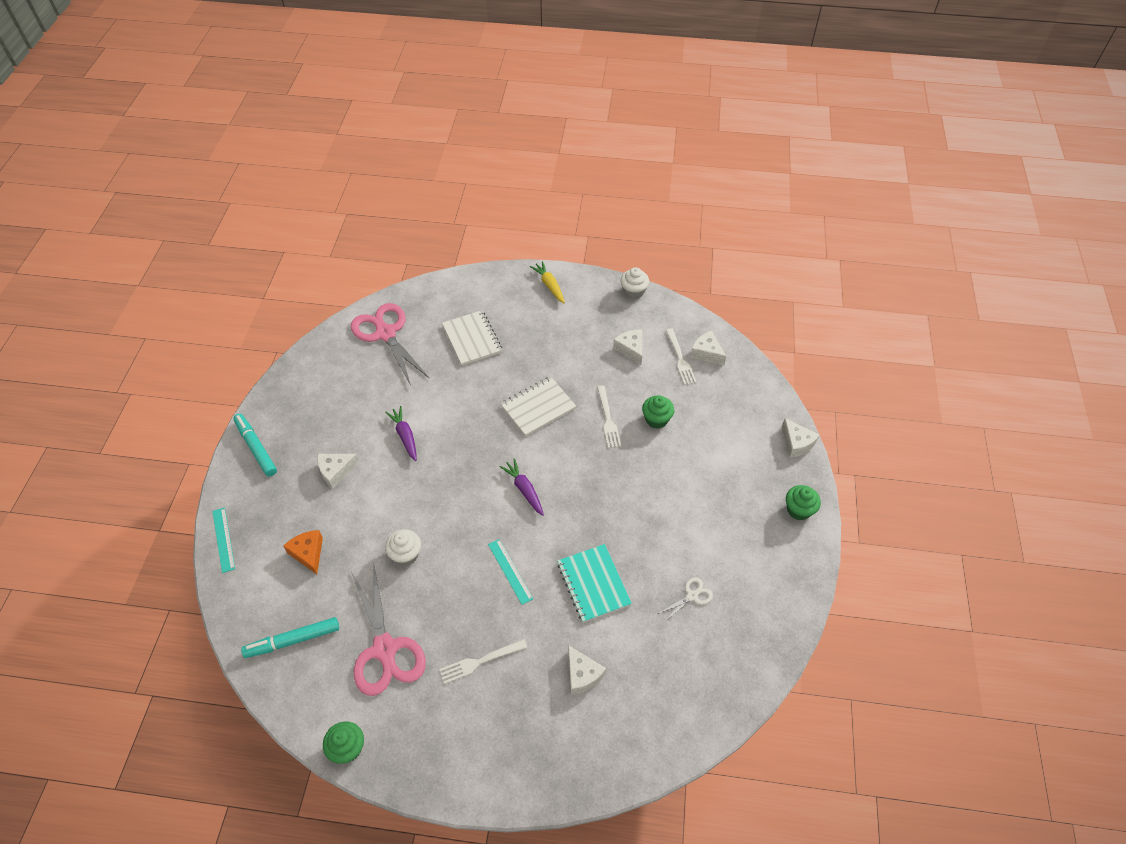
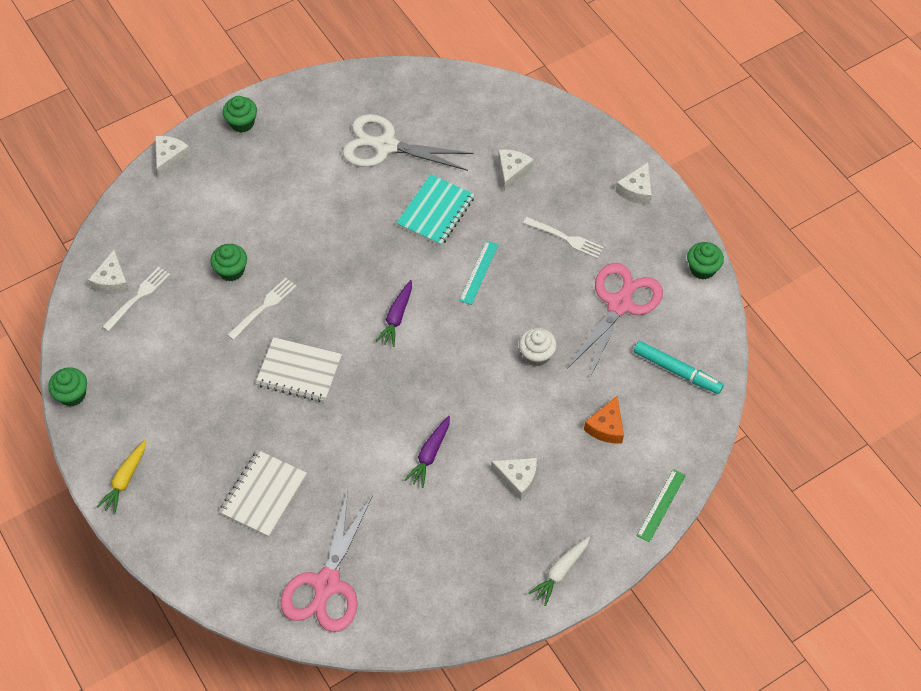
camera: 130 degrees left, 5 degrees up
turquoise ruler [212,507,235,573] -> green ruler [637,469,686,542]
turquoise marker [233,414,277,476] -> white carrot [529,536,590,606]
white cheese [613,329,642,365] -> white cheese moved to [615,162,652,205]
white cupcake [620,267,649,299] -> green cupcake [48,367,87,406]
white scissors [658,577,713,622] -> white scissors [342,114,474,171], size x2.27

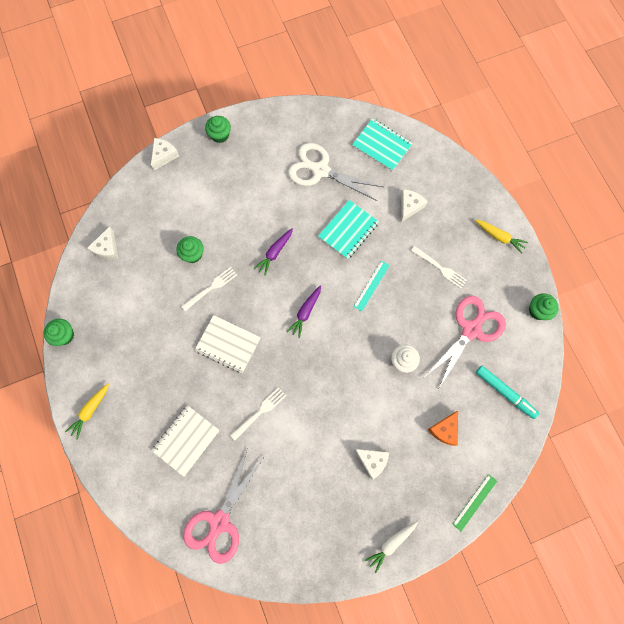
camera: 10 degrees right, 15 degrees up
white fork [102,267,170,331] -> white fork moved to [230,387,286,441]
purple carrot [404,416,450,488] -> purple carrot moved to [254,228,293,276]
white cheese [615,162,652,205] -> yellow carrot [475,220,528,253]
none -> turquoise notebook [352,118,413,171]

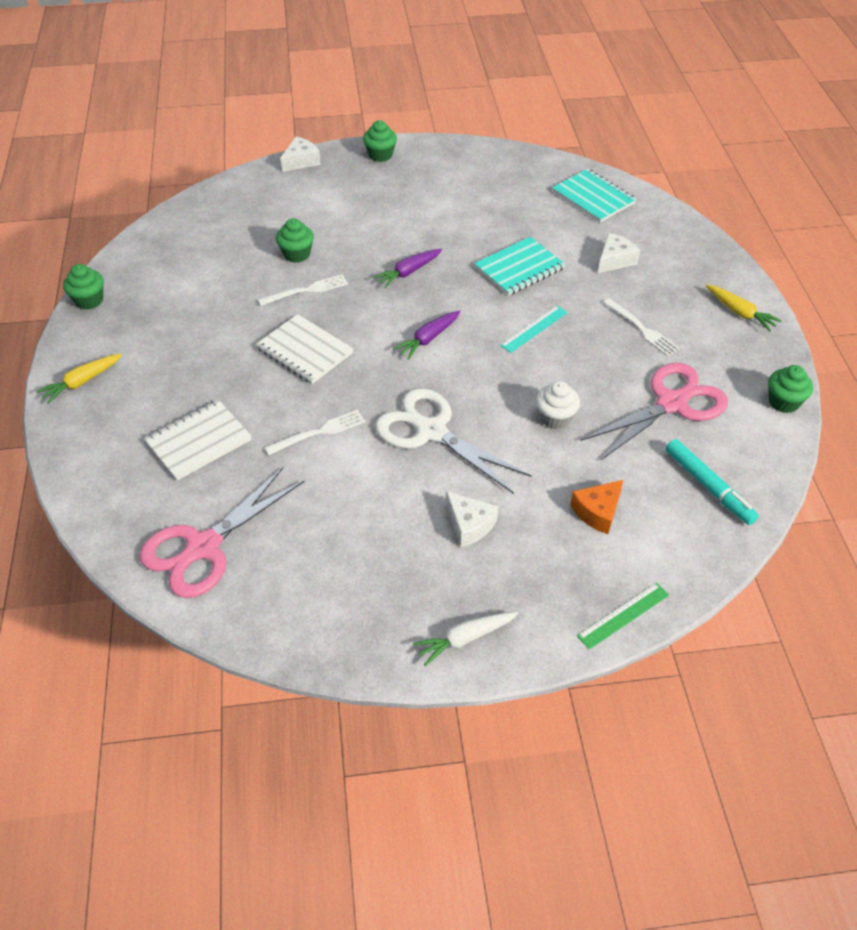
camera: 15 degrees right, 25 degrees down
white cheese [87,226,118,260] -> none
white scissors [288,143,383,201] -> white scissors moved to [375,388,532,494]

